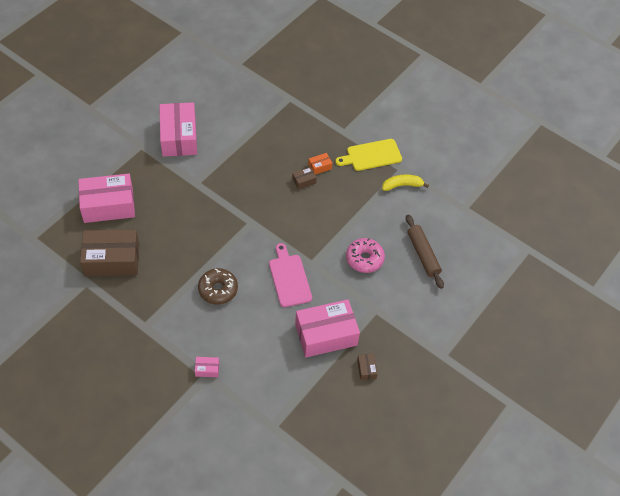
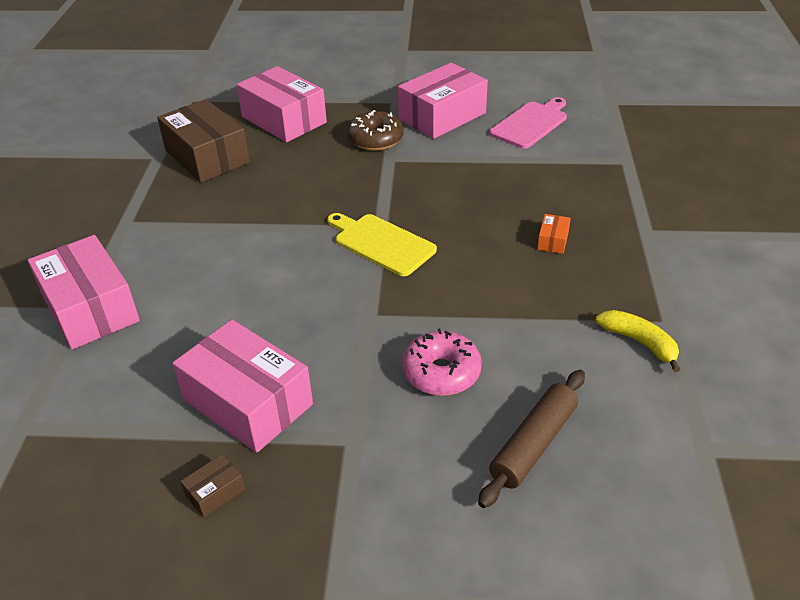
camera: 60 degrees right, 15 degrees down
pink box [195,357,219,377] -> pink box [28,235,140,350], size x2.44
brown donut [198,268,238,305] -> brown donut moved to [347,110,404,151]
pink cutting board [269,243,312,307] -> pink cutting board moved to [489,97,567,149]
brown box [292,167,317,190] -> none
orange box [308,153,332,174] -> orange box turned 75 degrees clockwise [537,214,571,254]
yellow cutting board [335,139,402,171] -> yellow cutting board moved to [327,213,437,276]

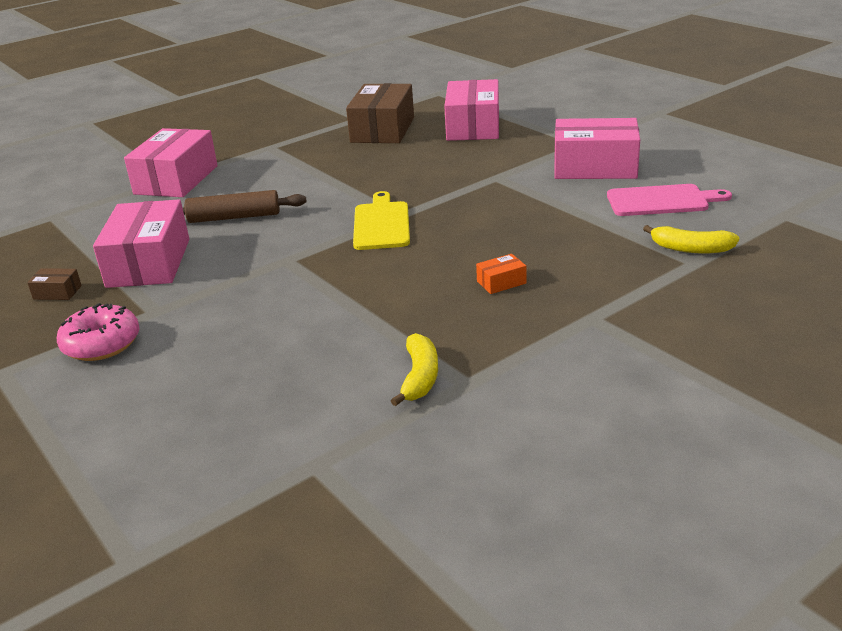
camera: 50 degrees right, 10 degrees down
brown donut [347,110,404,151] -> none
pink donut [402,328,482,396] -> pink donut moved to [57,303,140,361]
brown rolling pin [478,370,585,508] -> brown rolling pin moved to [183,190,307,223]
none -> yellow banana [643,225,739,253]

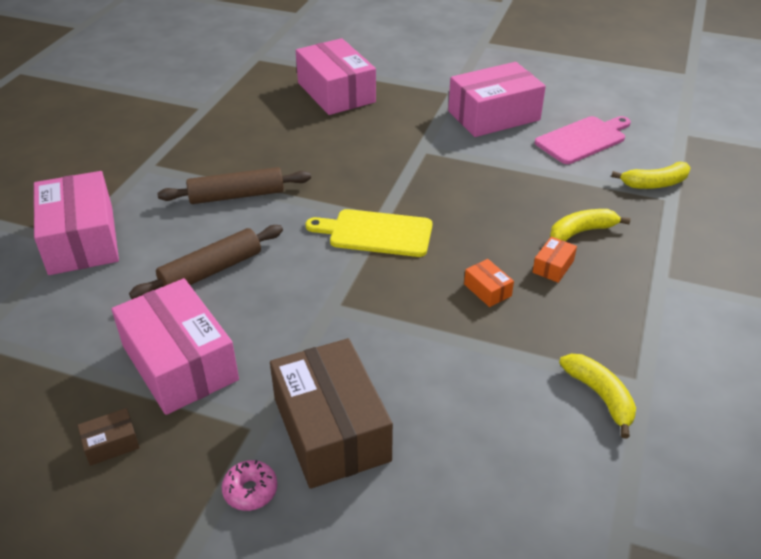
camera: 35 degrees left, 10 degrees up
pink donut [57,303,140,361] -> pink donut [222,460,277,511], size x0.58
brown box [346,83,414,143] -> brown box moved to [270,338,393,489]
yellow cutting board [353,191,410,250] -> yellow cutting board turned 45 degrees counterclockwise [306,209,433,257]
none -> brown rolling pin [157,167,311,204]
none -> orange box [464,259,514,307]
none -> yellow banana [550,209,630,241]

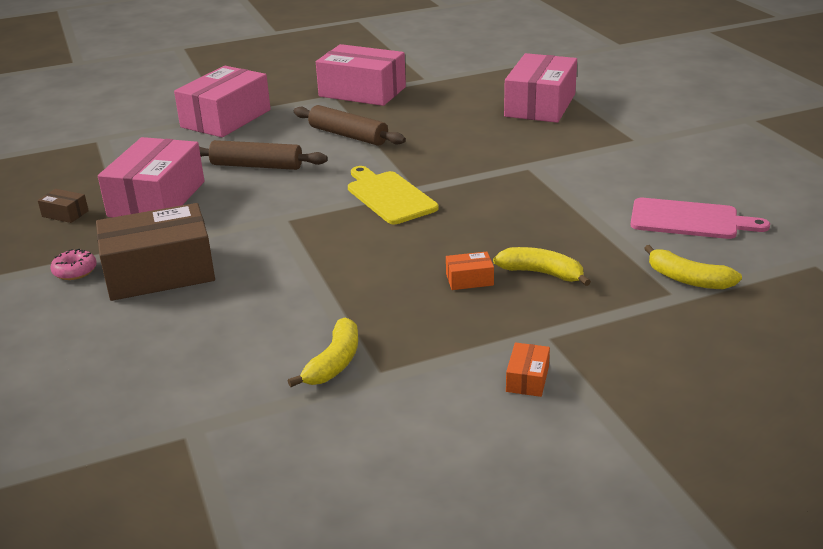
camera: 50 degrees right, 10 degrees down
brown box [270,338,393,489] -> brown box turned 45 degrees clockwise [96,203,215,301]
pink box [448,62,546,137] -> pink box moved to [316,44,406,106]
orange box [464,259,514,307] -> orange box moved to [506,342,550,397]

